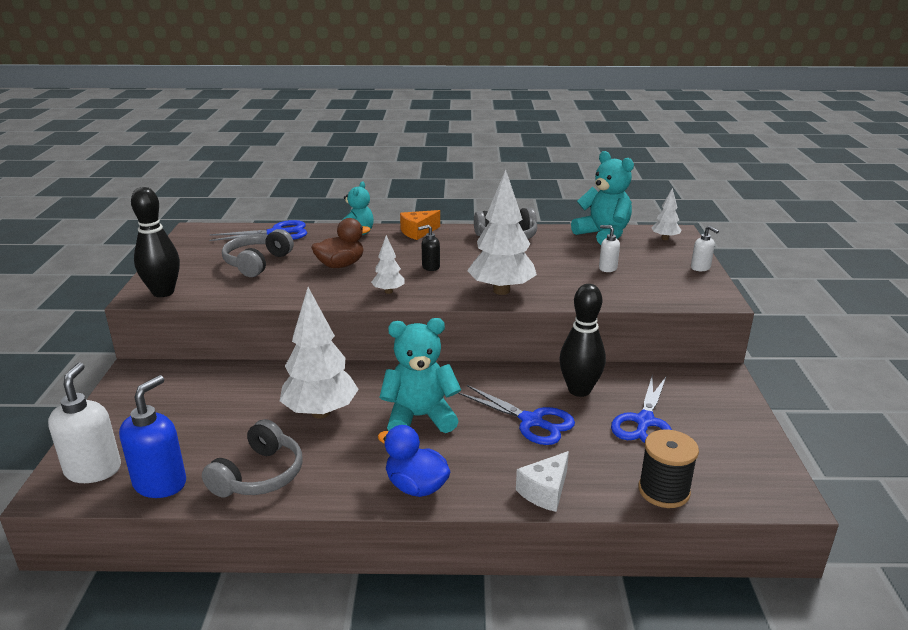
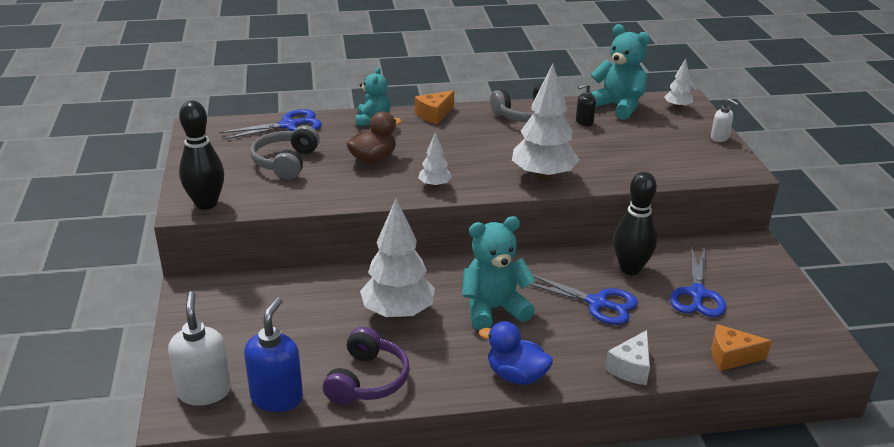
camera: 10 degrees left, 5 degrees up
grey headphones [202,419,303,497] -> purple headphones [323,327,410,404]
black soap dispenser [418,225,440,271] -> black soap dispenser moved to [576,83,596,126]
white soap dispenser [599,225,620,272] -> none
black spool [638,430,699,508] -> orange cheese [711,324,772,371]

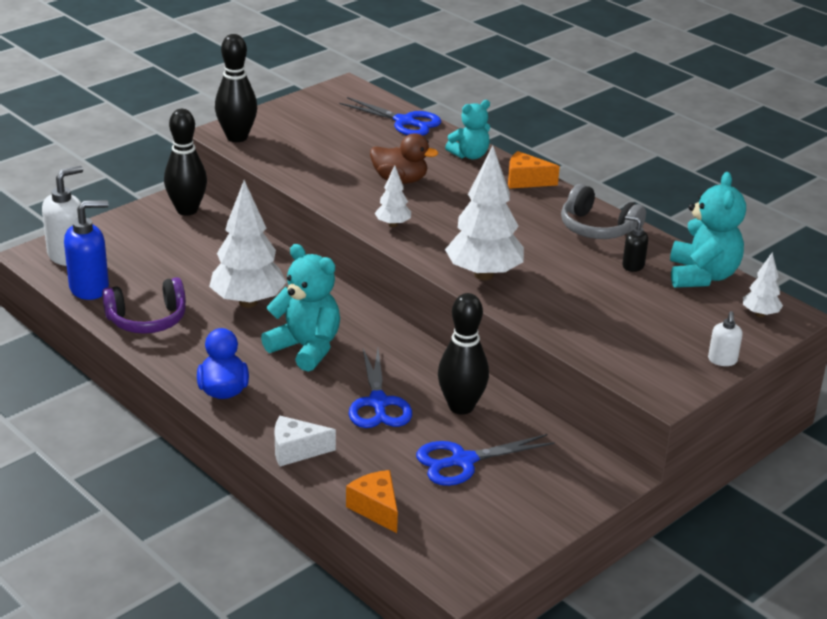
camera: 55 degrees right, 0 degrees up
grey headphones [250,125,320,180] -> none
none -> black bowling pin [164,109,207,216]

